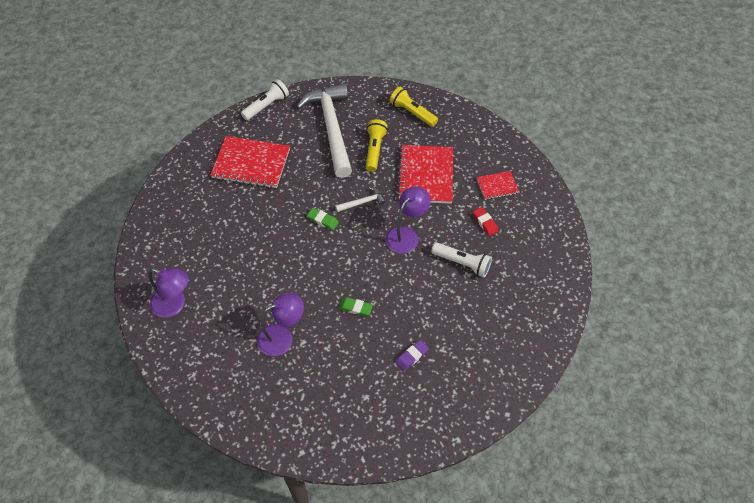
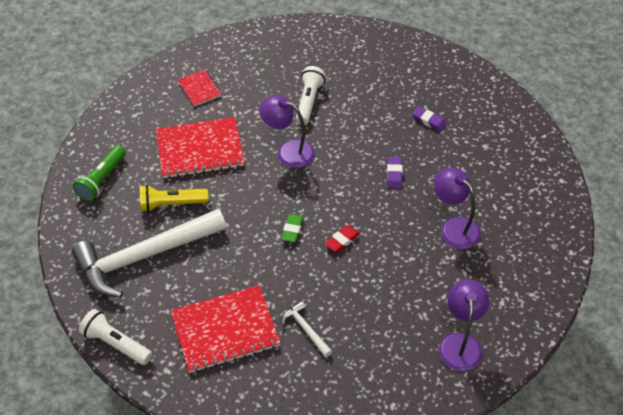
camera: 105 degrees left, 5 degrees down
red notebook [210,136,290,188] -> red notebook turned 75 degrees clockwise [171,285,280,373]
white hammer [335,187,385,212] -> white hammer moved to [282,301,332,357]
green eraser [339,297,373,316] -> purple eraser [387,157,403,189]
yellow flashlight [390,87,438,127] -> green flashlight [73,145,126,201]
red eraser [473,207,499,236] -> red eraser moved to [325,225,360,252]

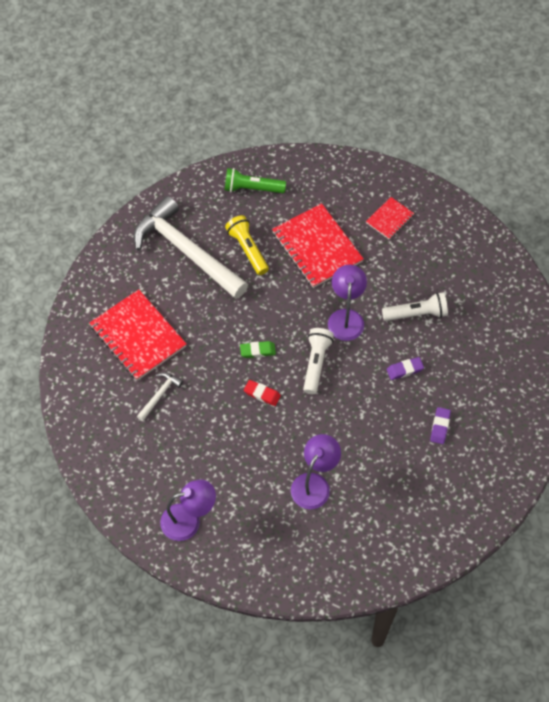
camera: 70 degrees right, 10 degrees up
white flashlight [79,309,152,365] -> white flashlight moved to [303,328,334,394]
purple eraser [387,157,403,189] -> purple eraser moved to [387,357,424,380]

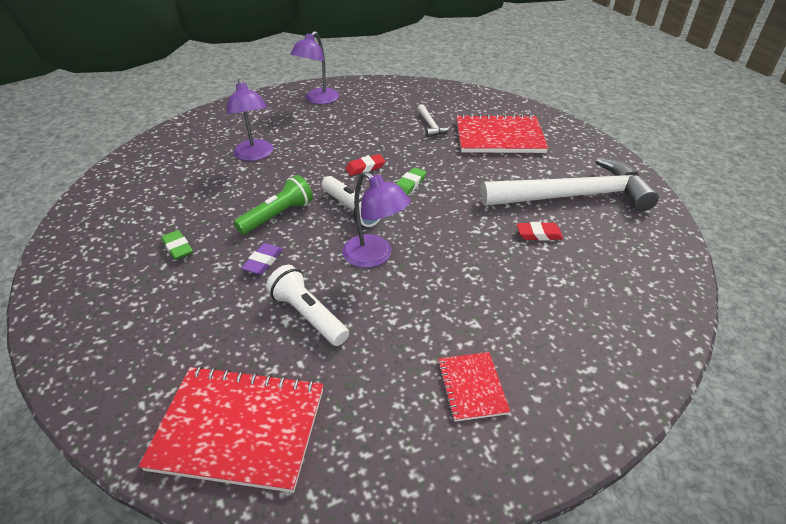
camera: 130 degrees right, 20 degrees down
green flashlight [225,168,286,193] -> green flashlight moved to [234,175,313,235]
yellow flashlight [225,215,269,275] -> red eraser [517,222,563,241]
red notebook [272,203,364,288] -> red notebook moved to [139,366,323,493]
white flashlight [382,292,448,321] -> white flashlight turned 105 degrees clockwise [266,265,349,346]
purple eraser [430,407,451,444] -> green eraser [161,230,193,260]

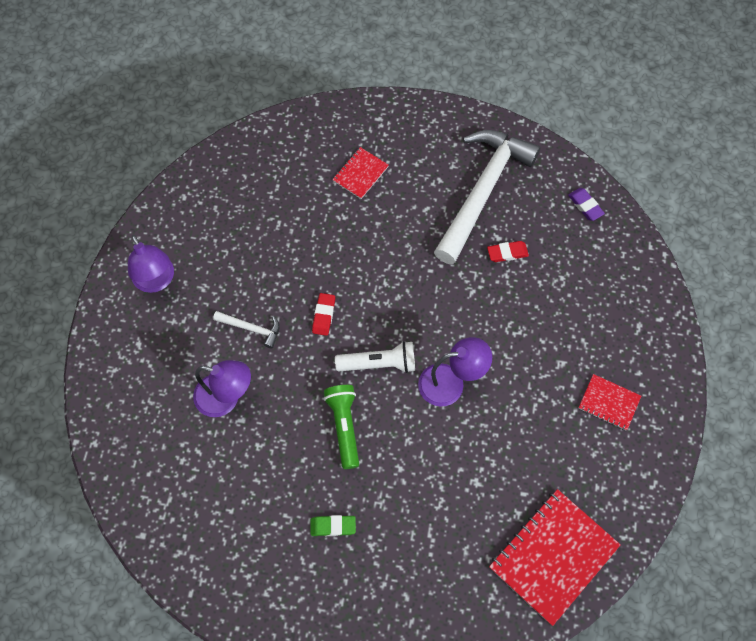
camera: 55 degrees left, 25 degrees up
purple eraser [241,243,283,275] -> purple eraser moved to [568,188,605,221]
white flashlight [266,265,349,346] -> none
green eraser [396,167,426,195] -> none
white hammer [417,104,451,137] -> white hammer moved to [213,311,280,349]
red notebook [456,114,548,153] -> red notebook [332,147,389,199], size x0.52
red eraser [517,222,563,241] -> red eraser turned 45 degrees clockwise [487,241,529,262]

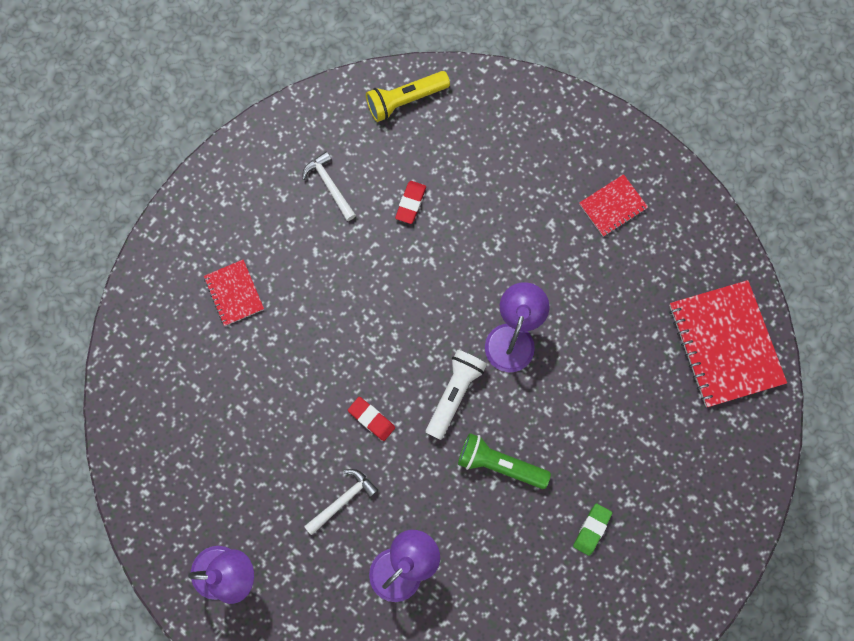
camera: 60 degrees left, 10 degrees up
white hammer [434,130,541,264] -> white hammer [302,151,356,221], size x0.41
purple eraser [568,188,605,221] -> yellow flashlight [366,71,450,122]

